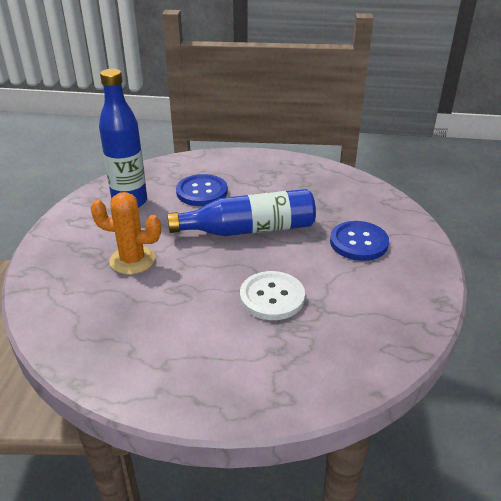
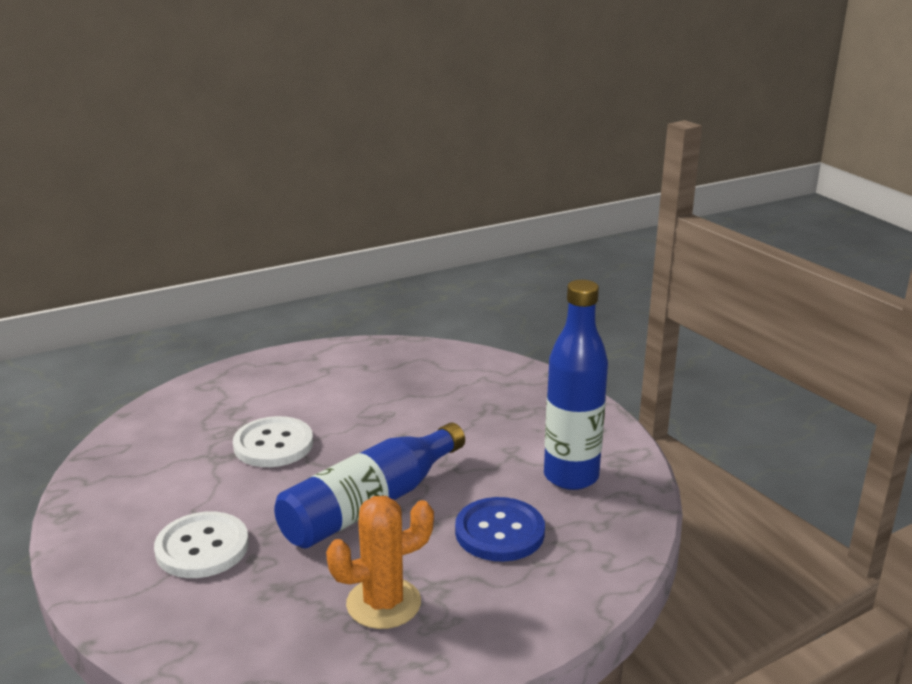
camera: 145 degrees right, 10 degrees down
orange cactus [90,192,161,274] -> orange cactus moved to [326,496,434,629]
blue button [330,221,389,261] -> white button [154,511,249,578]

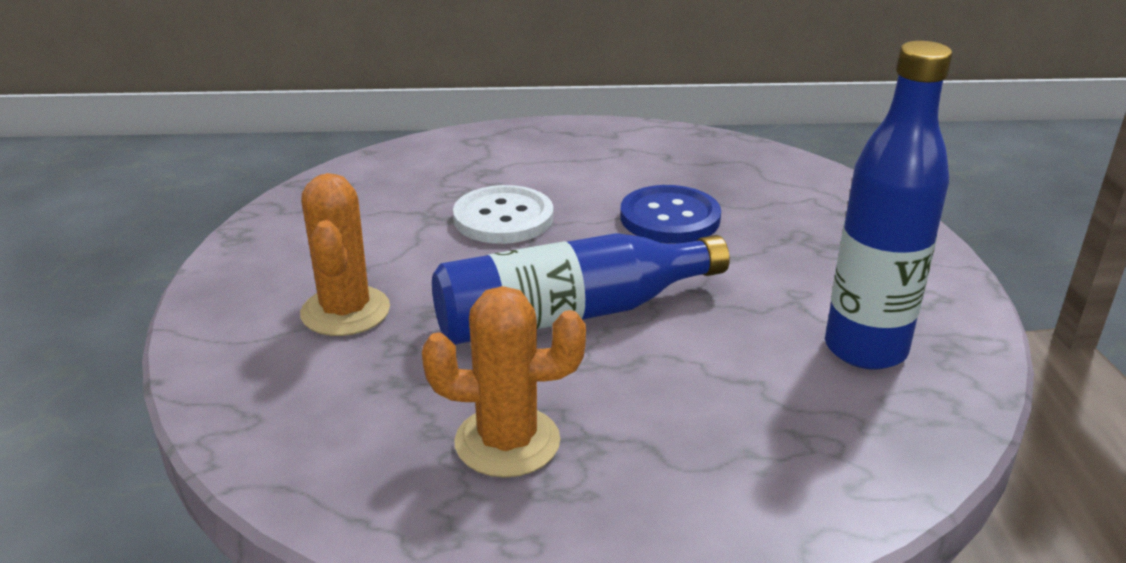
camera: 25 degrees right, 5 degrees up
white button [154,511,249,578] -> orange cactus [300,173,390,336]
blue button [455,497,545,561] -> blue button moved to [620,185,721,243]

